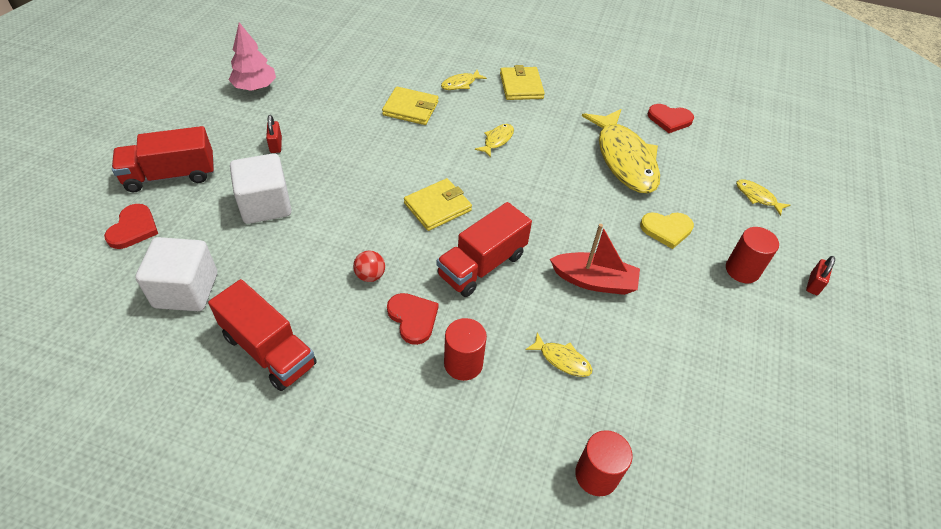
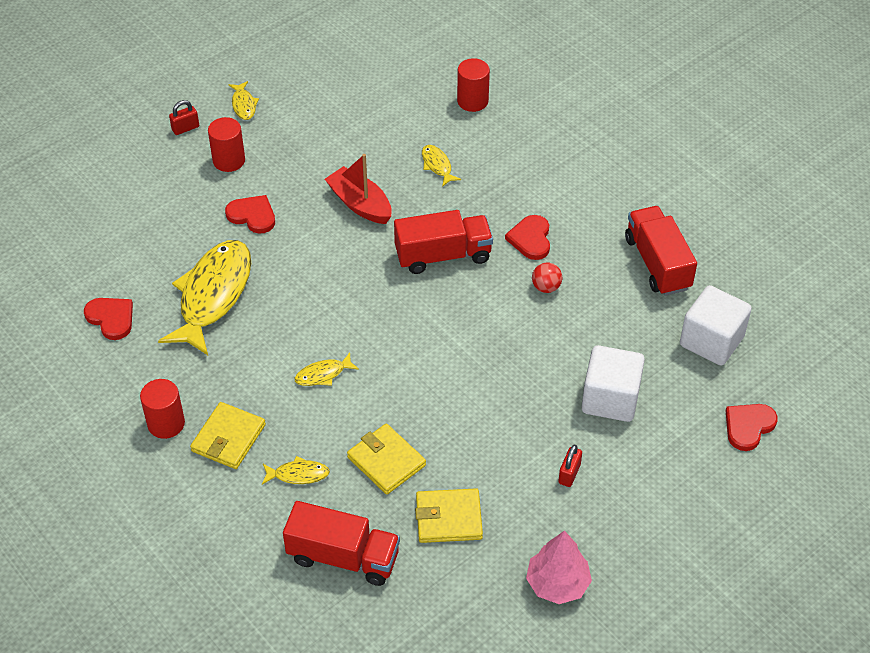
camera: 145 degrees left, 0 degrees up
red truck [112,126,214,192] -> red truck moved to [283,501,400,586]
yellow wallet [404,178,472,231] -> yellow wallet moved to [415,488,483,543]
red cylinder [444,318,487,381] -> red cylinder moved to [140,379,185,439]
yellow heart [640,212,694,249] -> red heart [225,195,275,234]
yellow fish [736,179,790,216] -> yellow fish moved to [228,81,259,120]

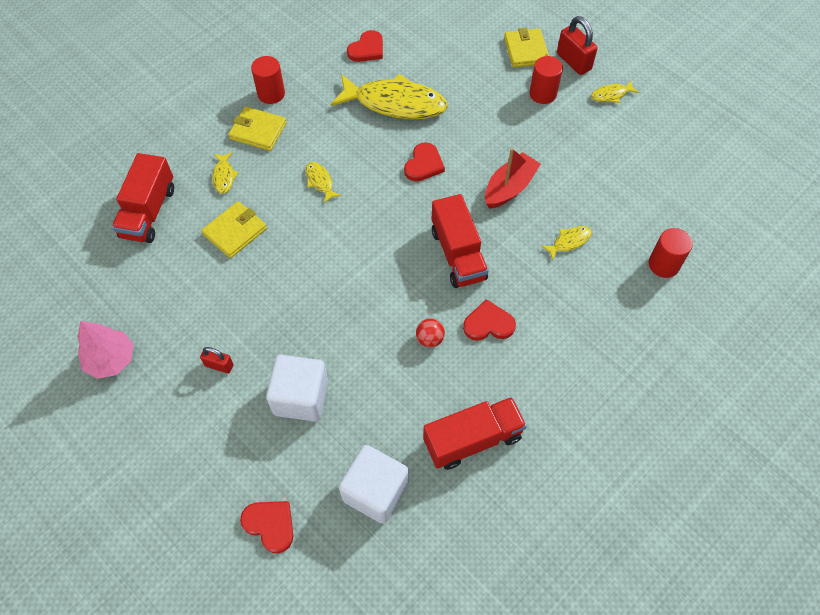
camera: 85 degrees right, 10 degrees up
red padlock [169,100,199,135] -> red padlock [557,16,598,75], size x1.73
red heart [225,195,275,234] -> red heart moved to [404,142,445,181]
yellow wallet [415,488,483,543] -> yellow wallet moved to [504,28,549,68]

